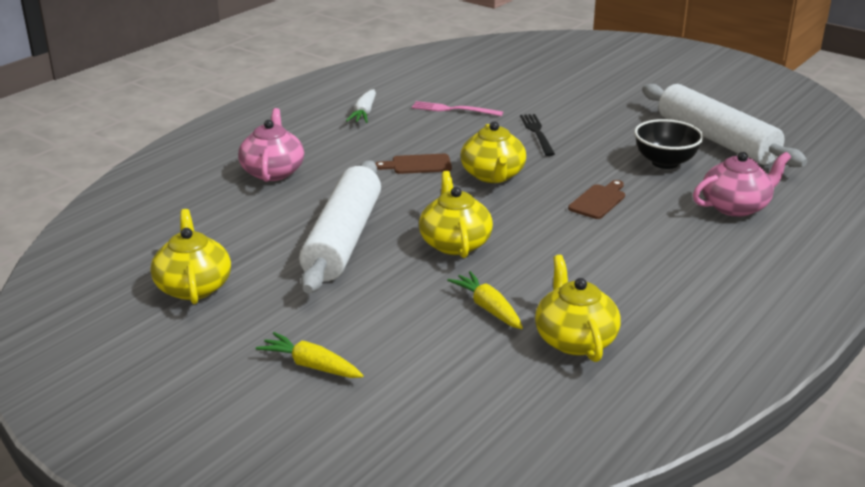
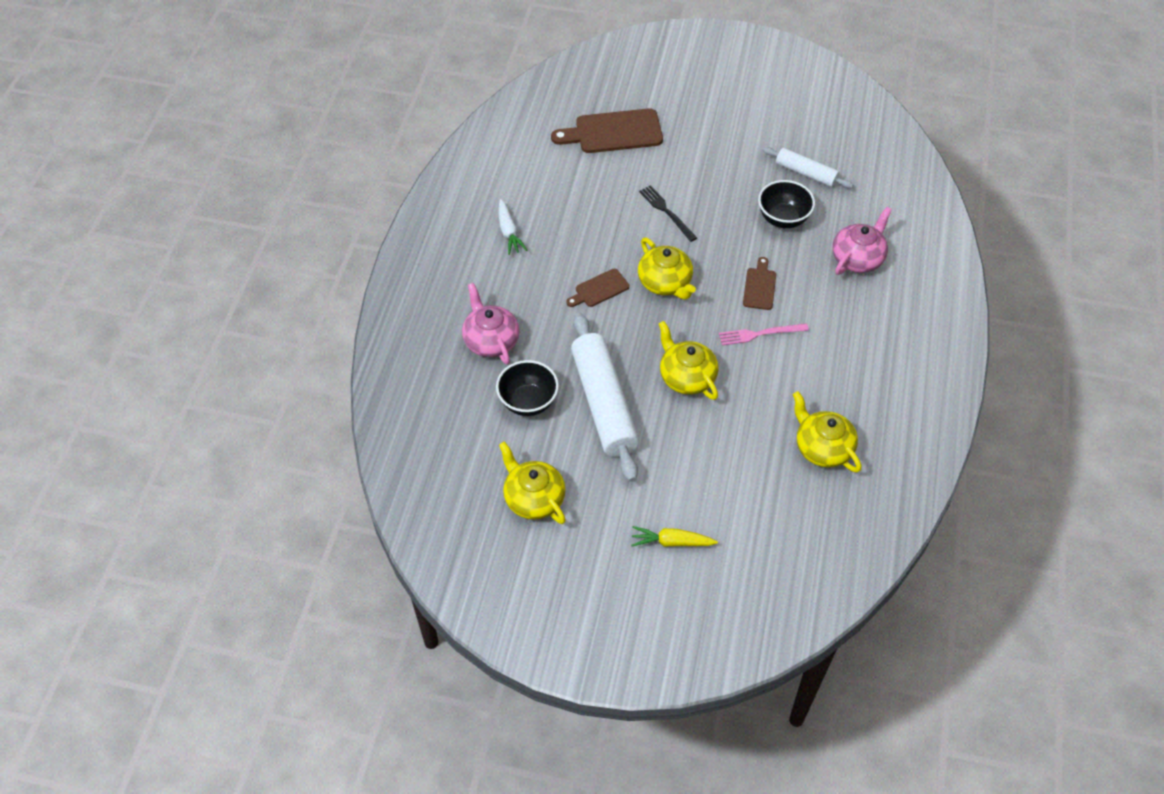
camera: 25 degrees left, 25 degrees up
pink fork [412,101,503,116] -> pink fork moved to [719,324,809,345]
yellow carrot [447,271,523,329] -> none
white rolling pin [642,84,807,167] -> white rolling pin [763,147,853,188], size x0.55
none -> black bowl [496,360,559,416]
none -> brown cutting board [551,108,663,153]

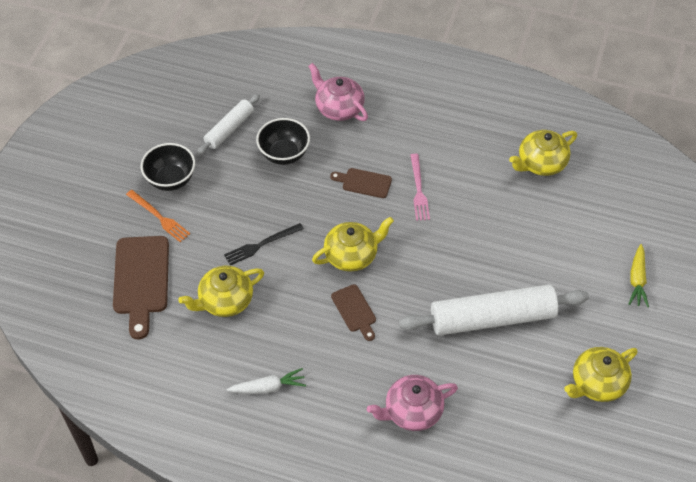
camera: 85 degrees left, 0 degrees up
black bowl [496,360,559,416] -> black bowl moved to [141,143,195,191]
yellow teapot [659,321,719,400] -> yellow teapot moved to [178,266,264,317]
none -> orange fork [126,190,190,242]

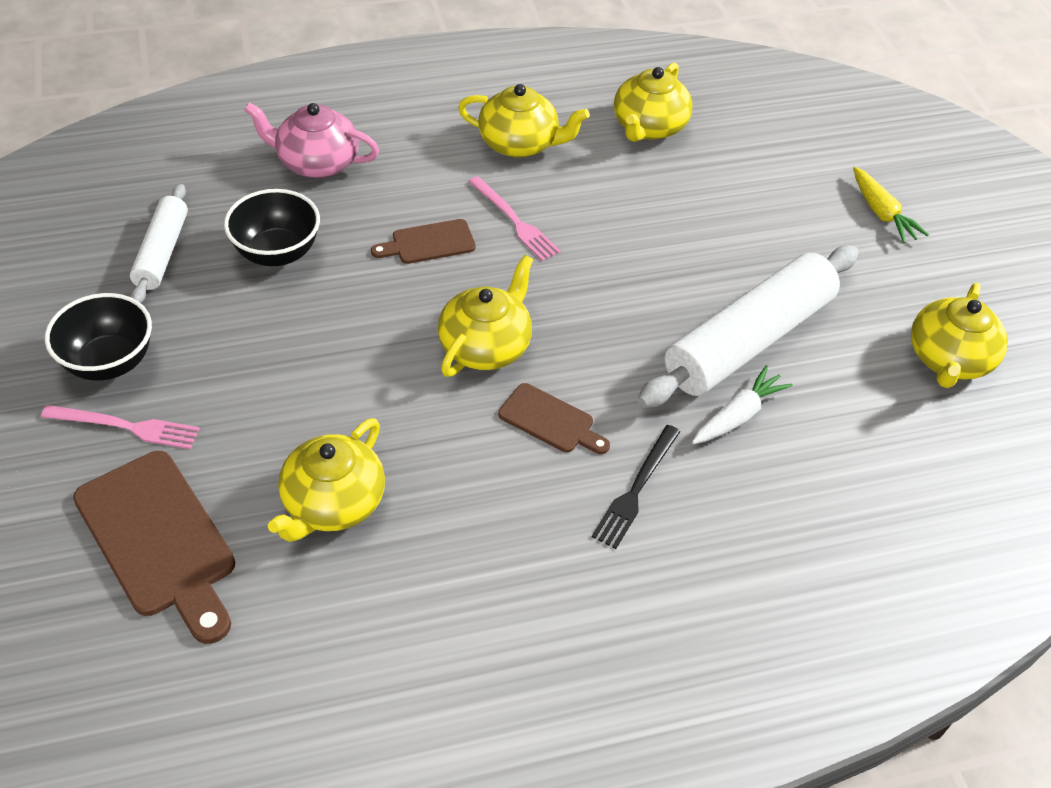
camera: 35 degrees left, 5 degrees down
orange fork [126,190,190,242] -> pink fork [41,405,200,449]
black fork [224,223,304,265] -> black fork moved to [592,425,680,549]
white carrot [227,368,306,394] -> white carrot moved to [692,365,793,444]
pink teapot [367,375,458,431] -> none
none -> yellow teapot [458,84,590,158]

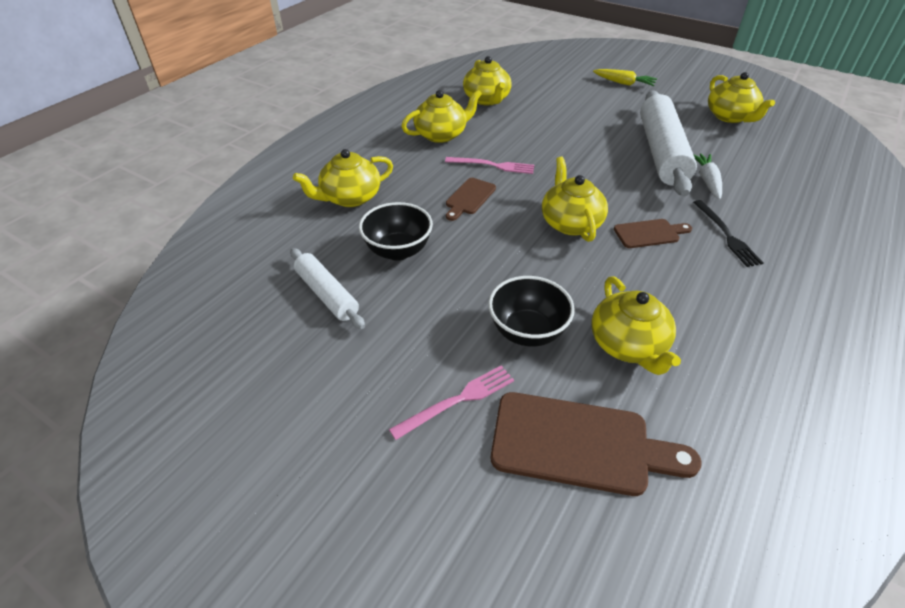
camera: 40 degrees left, 5 degrees down
black bowl [45,293,152,380] -> black bowl moved to [488,276,575,346]
pink teapot [244,102,379,178] -> yellow teapot [293,149,393,207]

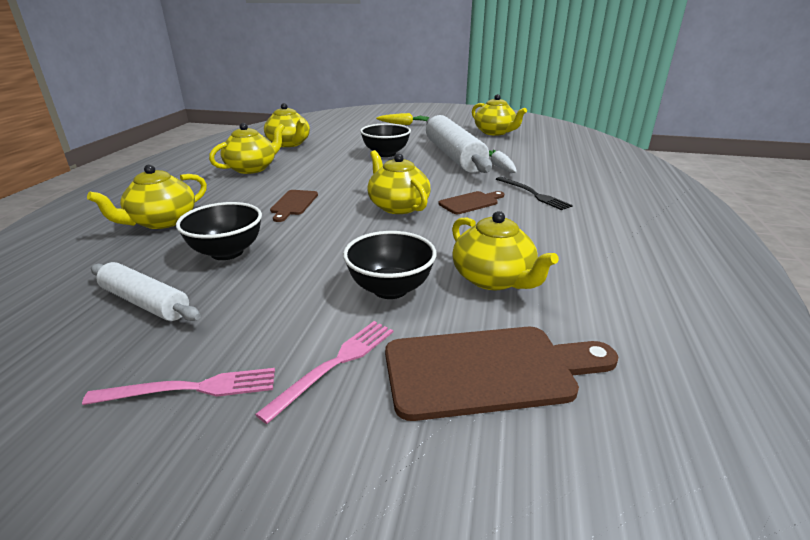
camera: 20 degrees left, 15 degrees down
pink fork [445,157,534,174] -> pink fork moved to [82,368,275,405]
none -> black bowl [360,123,411,157]

